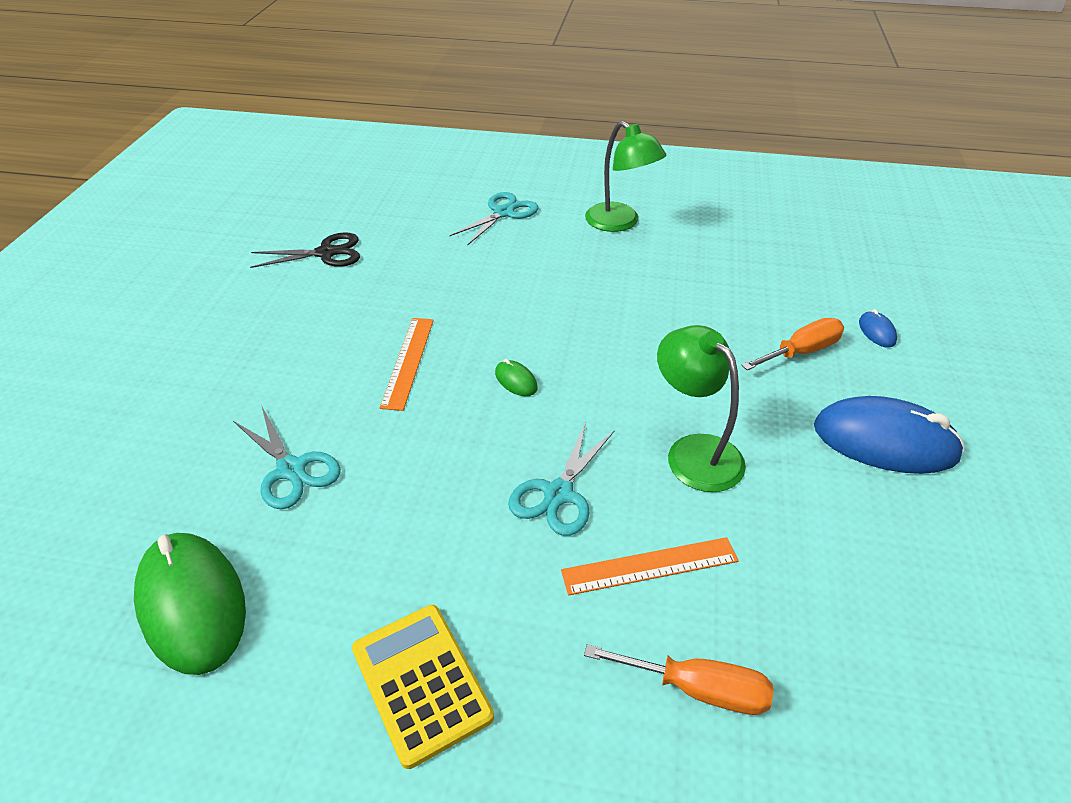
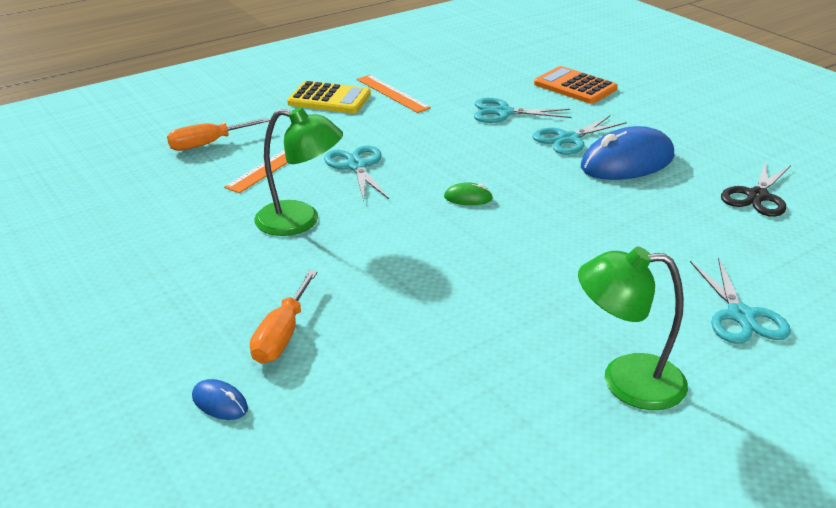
camera: 135 degrees right, 10 degrees down
green mouse [134,533,246,675] -> none
orange ruler [380,318,434,411] -> orange ruler moved to [357,75,431,113]
blue mouse [814,396,965,474] -> blue mouse moved to [581,126,674,180]
none -> turquoise scissors [532,116,627,155]
none -> orange calculator [534,66,618,104]

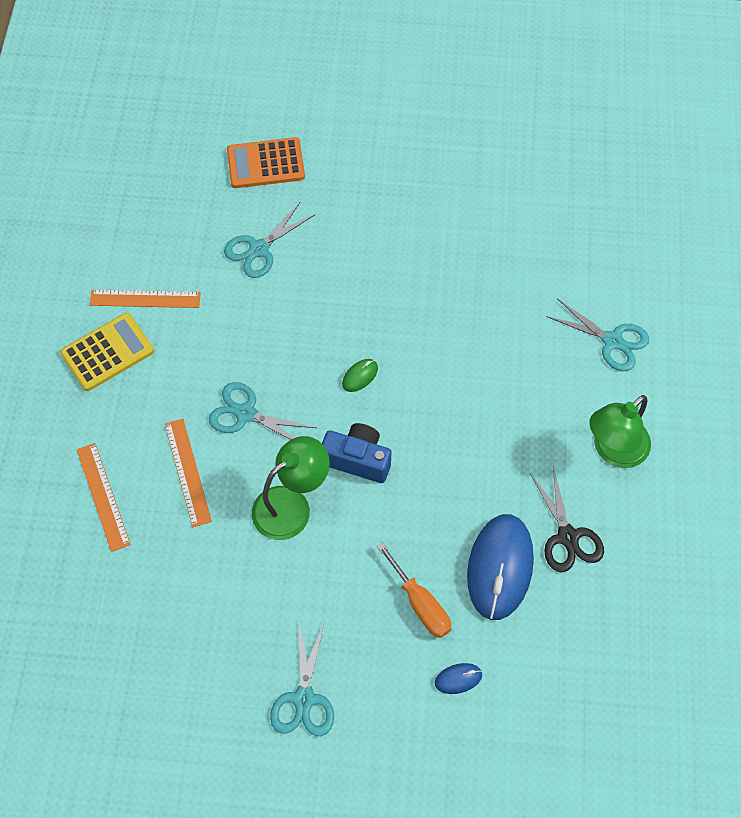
camera: 50 degrees left, 30 degrees up
orange screwdriver [167,118,270,151] -> orange ruler [77,443,131,552]
turquoise scissors [532,116,627,155] -> turquoise scissors moved to [270,621,334,736]
blue mouse [581,126,674,180] -> blue mouse moved to [467,514,534,620]
black scissors [721,161,791,217] -> black scissors moved to [530,467,604,572]
none -> blue camera [322,423,391,483]

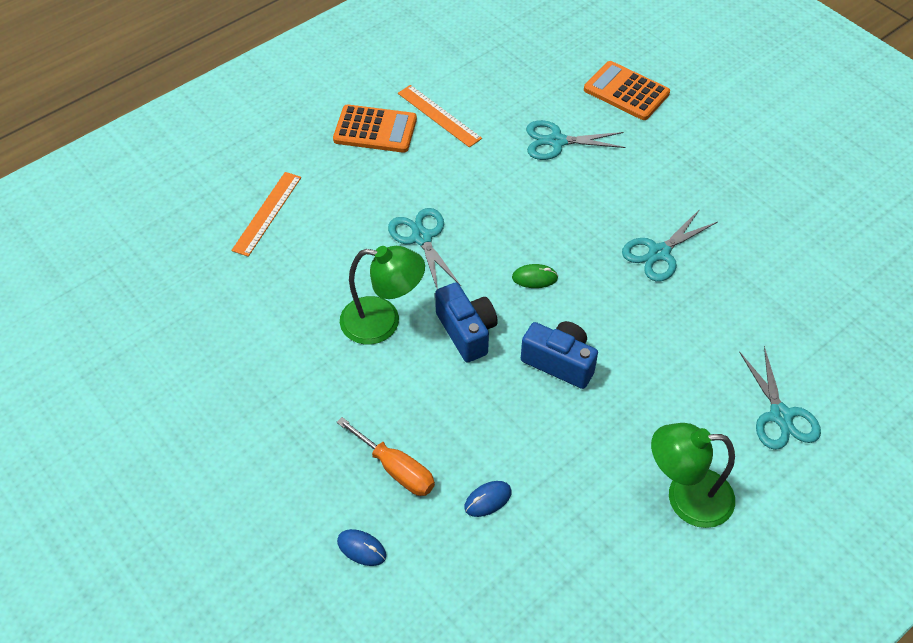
camera: 45 degrees right, 10 degrees down
yellow calculator [60,313,154,391] -> orange calculator [333,104,417,153]
orange ruler [165,419,212,527] -> none
turquoise scissors [270,621,334,736] -> turquoise scissors moved to [622,209,718,282]
orange screwdriver [377,542,451,638] -> orange screwdriver turned 60 degrees counterclockwise [337,417,435,496]
blue mouse [467,514,534,620] -> blue mouse [464,481,512,517], size x0.43
black scissors [530,467,604,572] -> none
none -> blue camera [521,321,598,389]

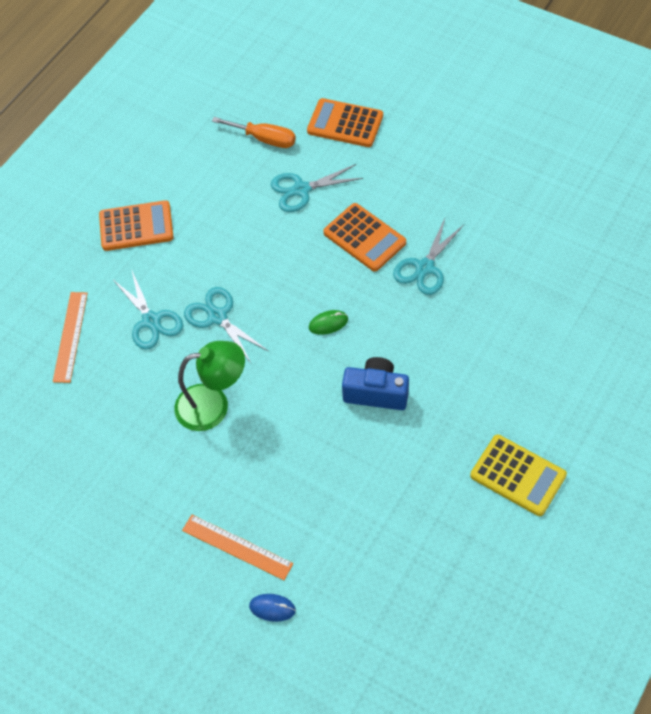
camera: 15 degrees left, 5 degrees up
orange screwdriver [337,417,435,496] -> orange screwdriver moved to [212,117,296,148]
orange ruler [398,85,482,148] -> orange ruler moved to [182,515,294,580]
blue camera [435,282,498,362] -> none
blue mouse [464,481,512,517] -> none
green lamp [651,423,735,528] -> yellow calculator [470,435,567,516]
turquoise scissors [740,346,821,450] -> turquoise scissors moved to [113,269,183,350]
none -> orange calculator [323,203,406,271]

